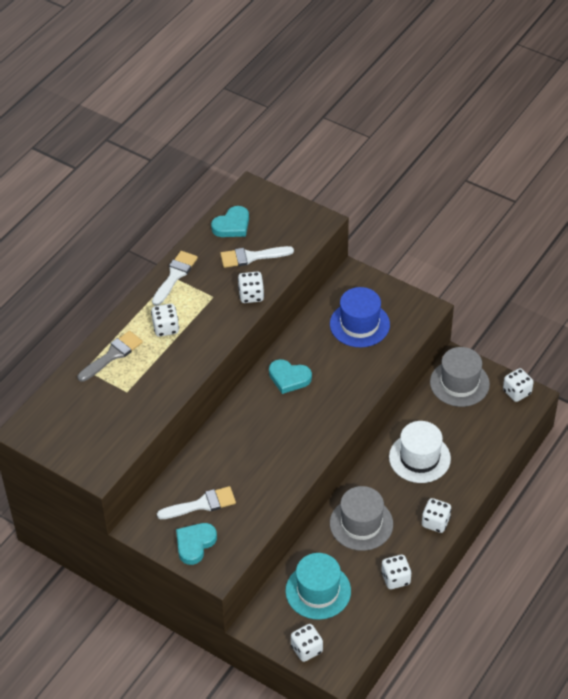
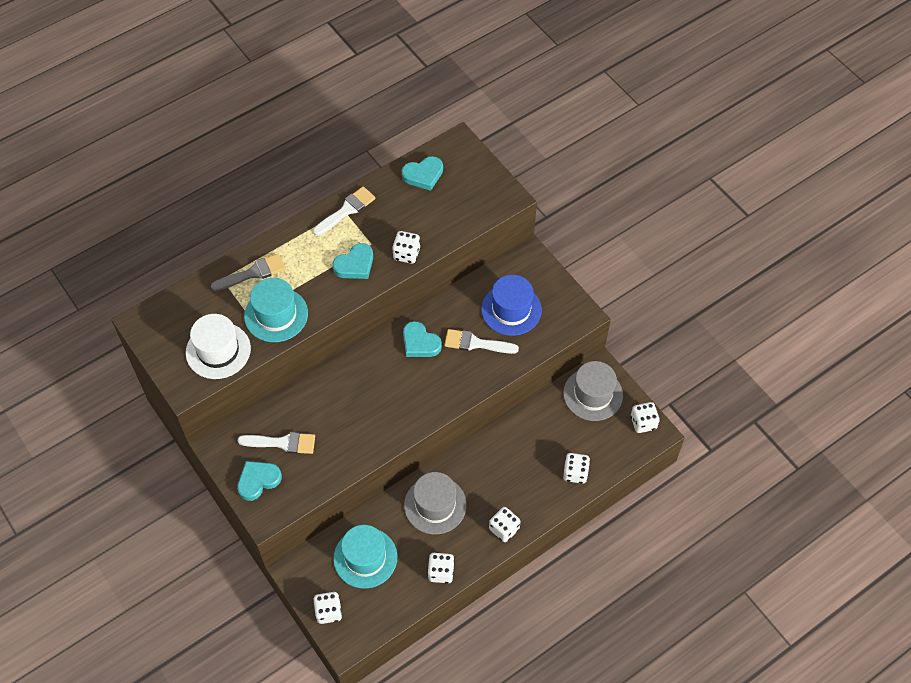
camera: 20 degrees right, 10 degrees up
white dice [151,304,179,337] -> white dice moved to [563,453,590,484]
white brush [220,246,294,268] -> white brush moved to [444,329,519,354]
white hat [389,421,451,483] -> white hat moved to [186,314,251,379]
none -> turquoise hat [244,278,308,342]
none -> turquoise heart [333,243,373,279]

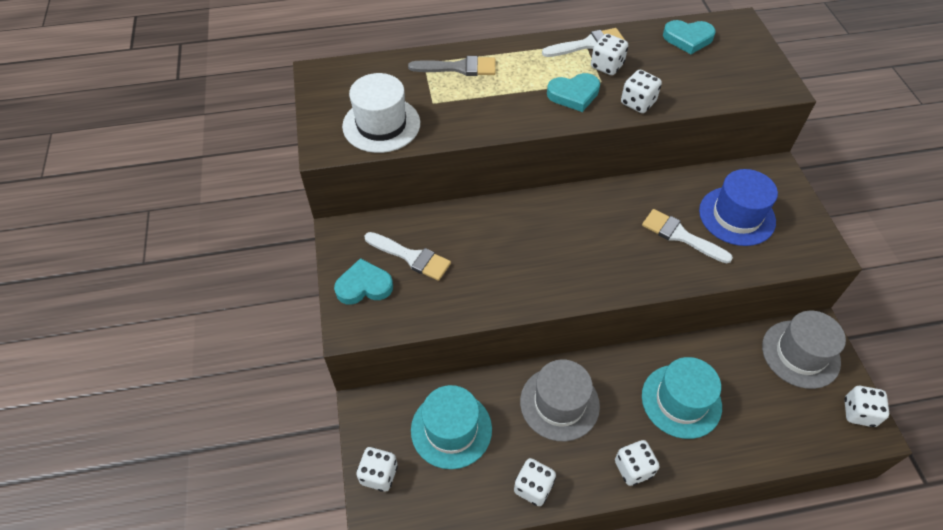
camera: 25 degrees right, 5 degrees down
turquoise hat [244,278,308,342] -> turquoise hat moved to [642,357,722,439]
turquoise heart [403,321,442,357] -> none
white dice [563,453,590,484] -> white dice moved to [591,34,628,75]

